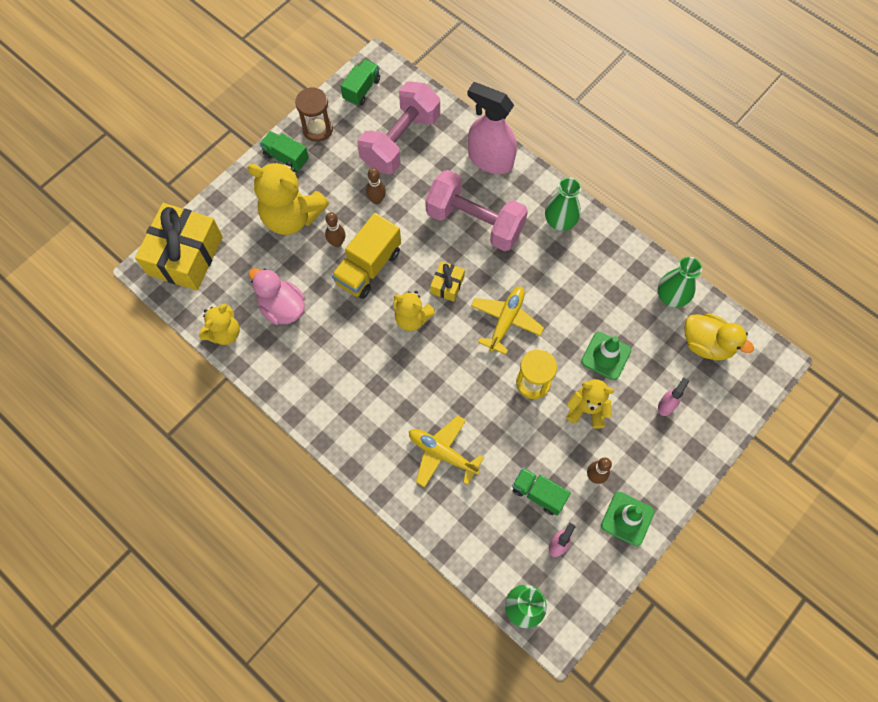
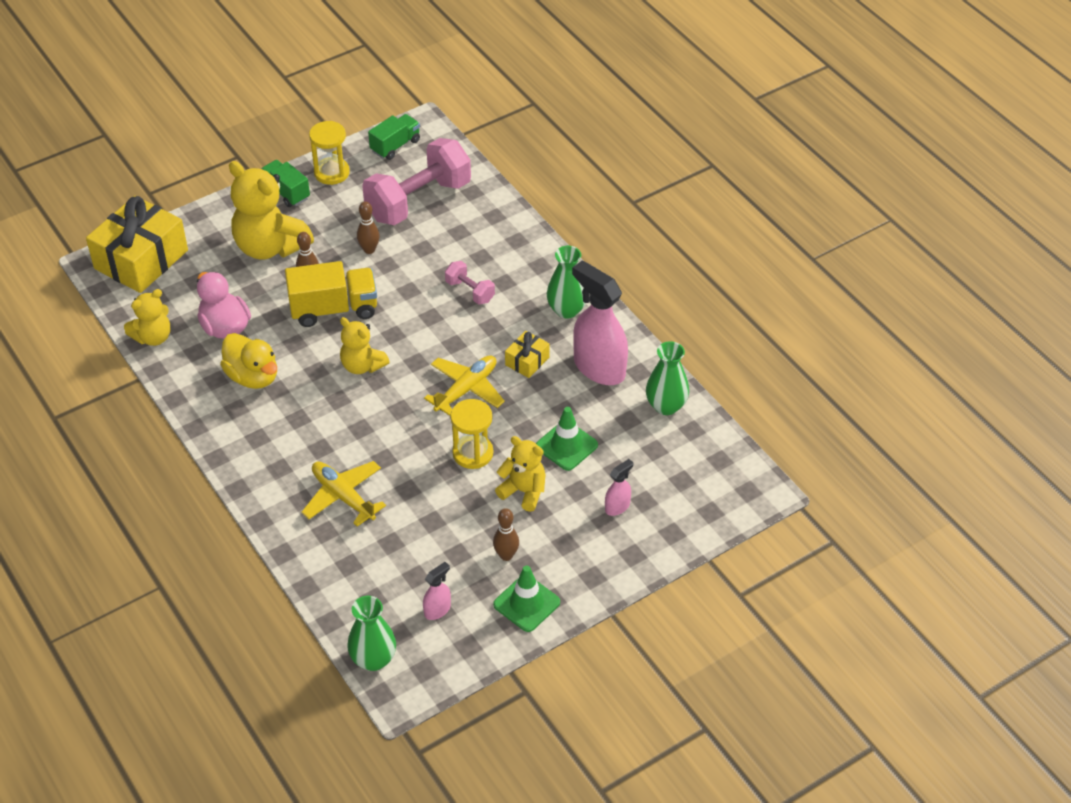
camera: 15 degrees right, 20 degrees down
brown hourglass [295,87,333,142] -> yellow hourglass [309,121,350,185]
yellow truck [332,213,401,299] -> yellow truck turned 150 degrees counterclockwise [285,261,377,327]
pink dumbbell [425,170,528,251] -> pink dumbbell [445,261,495,305], size x0.46
yellow gift [430,261,465,302] -> yellow gift moved to [505,331,550,378]
pink spray bottle [467,82,517,174] -> pink spray bottle moved to [572,260,628,385]
green truck [512,468,571,515] -> none
yellow duck [685,313,754,360] -> yellow duck moved to [220,333,277,389]

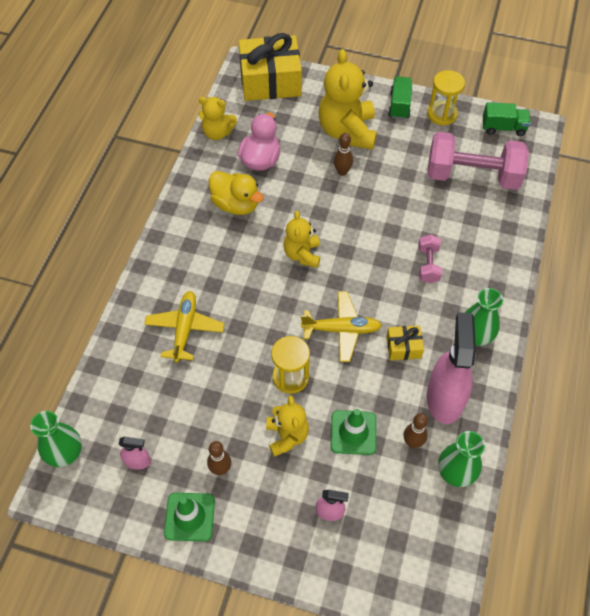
camera: 50 degrees right, 10 degrees up
yellow duck [220,333,277,389] -> yellow duck turned 60 degrees counterclockwise [209,171,264,215]
yellow truck [285,261,377,327] -> none
brown bowling pin [357,201,380,254] -> brown bowling pin moved to [404,413,428,448]

